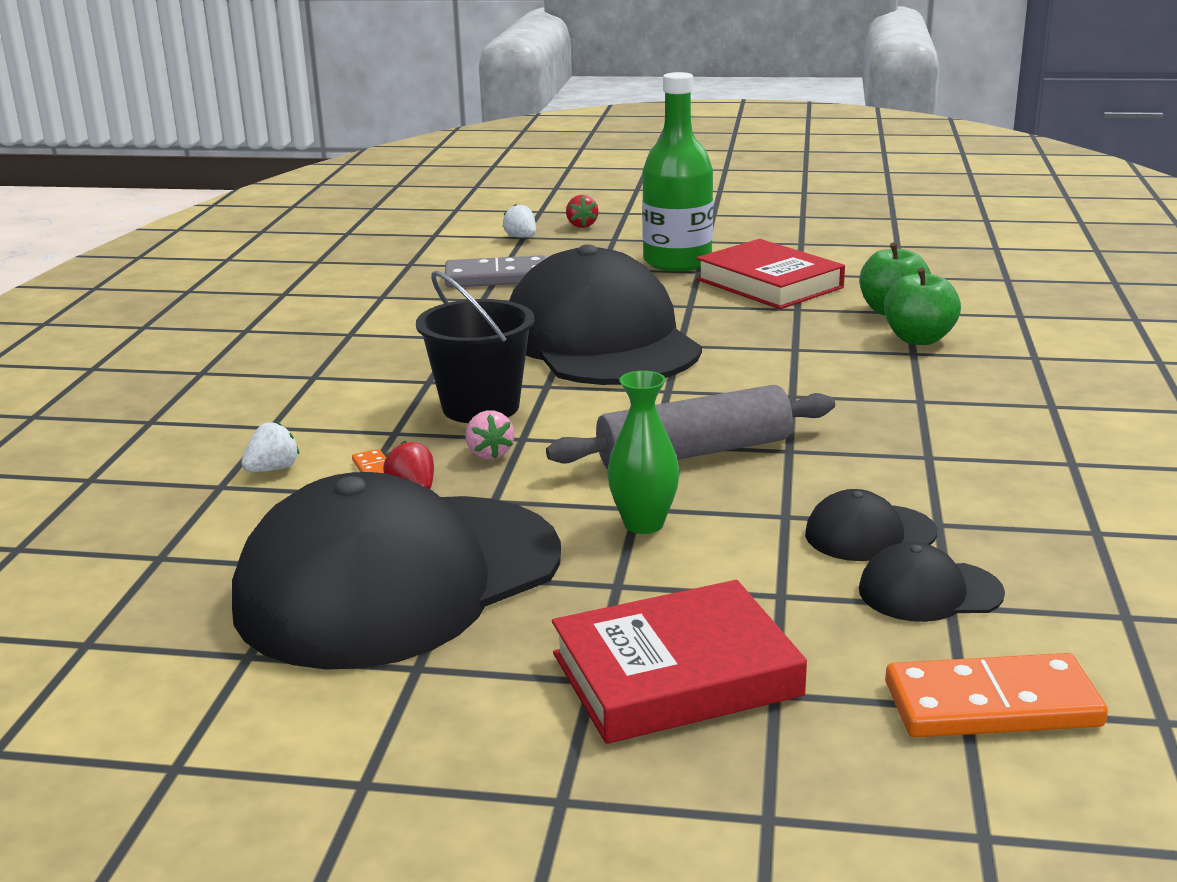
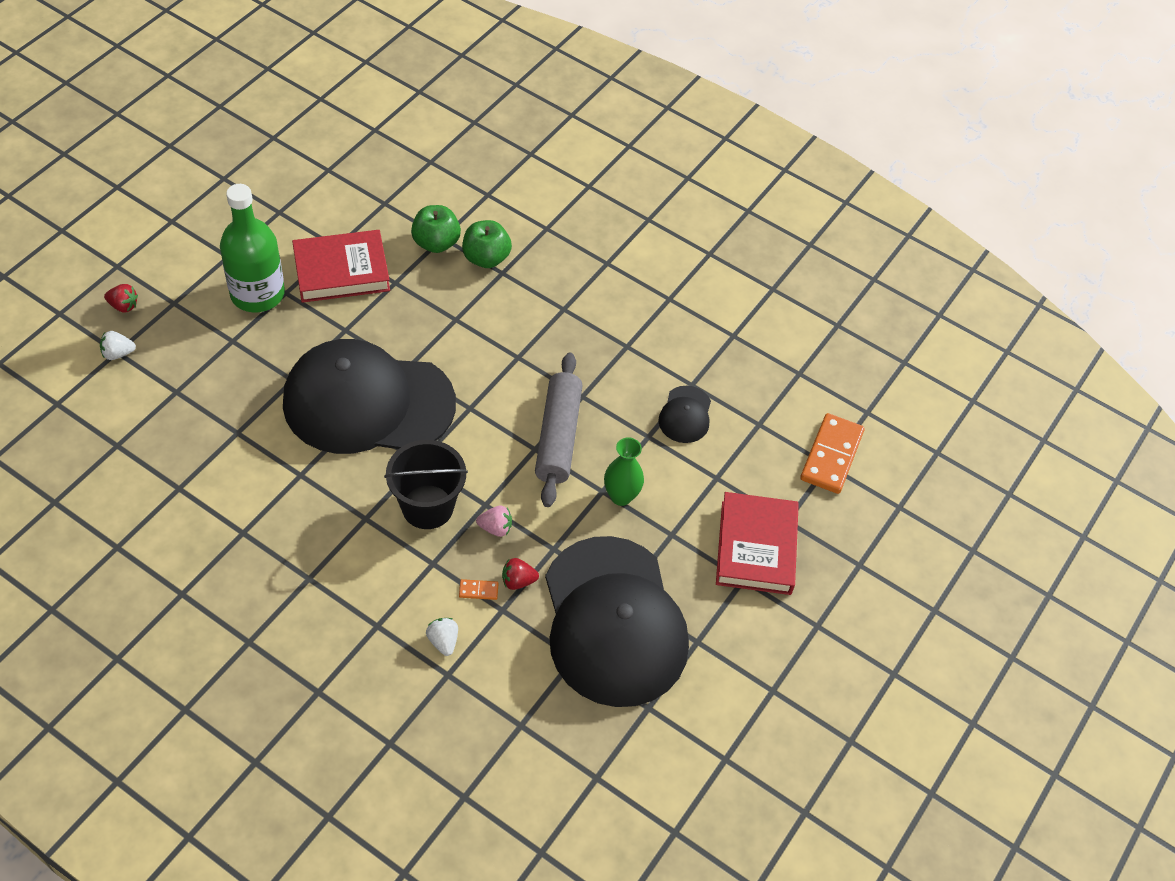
camera: 70 degrees left, 30 degrees up
grey domino [445,255,547,288] -> none
black cap [859,542,1005,622] -> none

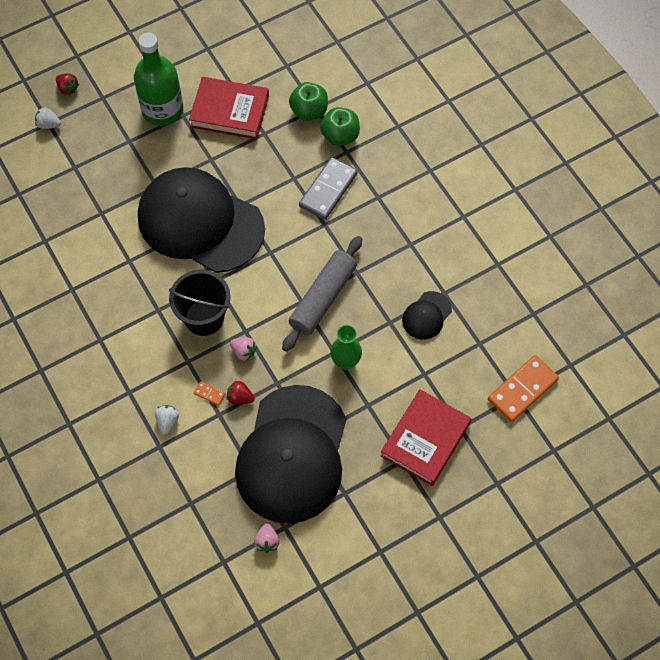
camera: 30 degrees right, 10 degrees up
none -> pink strawberry [254,523,280,553]
none -> grey domino [299,157,358,220]

